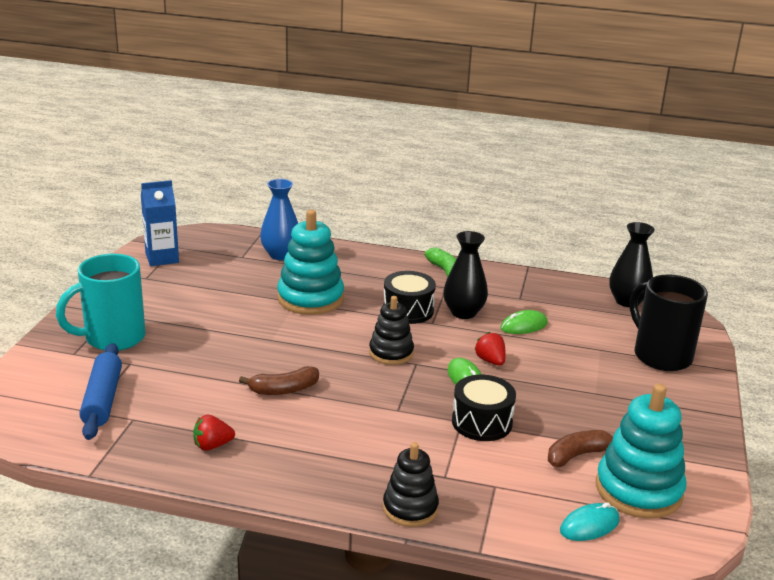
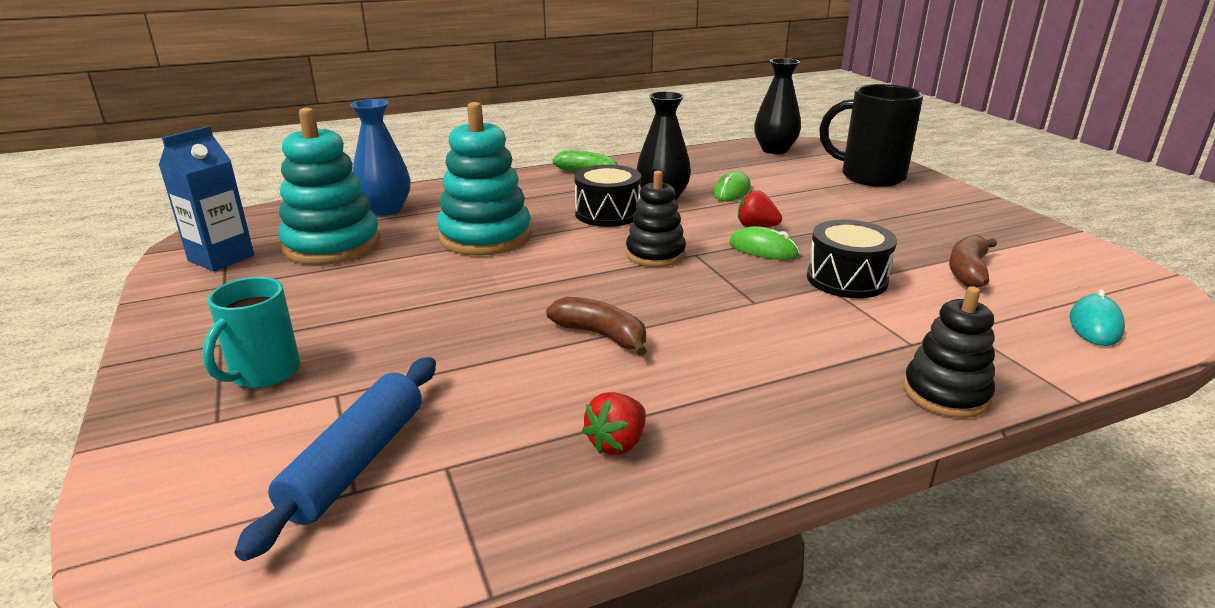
camera: 35 degrees left, 0 degrees up
turquoise mug [56,254,146,351] -> turquoise mug [202,277,300,388], size x0.64
blue rolling pin [79,343,122,440] -> blue rolling pin turned 60 degrees clockwise [234,357,436,561]
brown banana [239,366,319,395] -> brown banana turned 90 degrees counterclockwise [546,297,647,356]
turquoise stacking toy [596,384,686,519] -> turquoise stacking toy moved to [278,108,380,265]

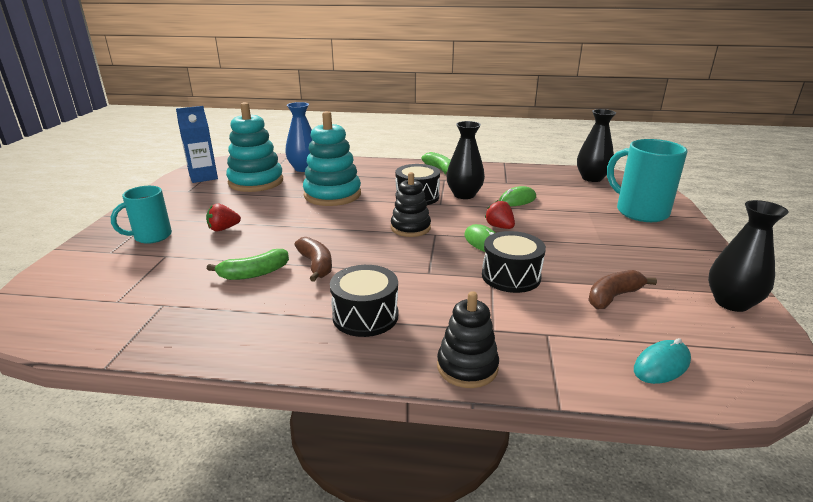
camera: 30 degrees right, 0 degrees up
blue rolling pin [234,357,436,561] -> none
red strawberry [582,392,646,455] -> red strawberry moved to [206,203,241,231]
black mug [819,84,923,187] -> turquoise mug [607,139,688,222]
none -> green banana [207,249,289,280]
none -> black drum [330,265,398,337]
none -> black vase [708,200,789,312]

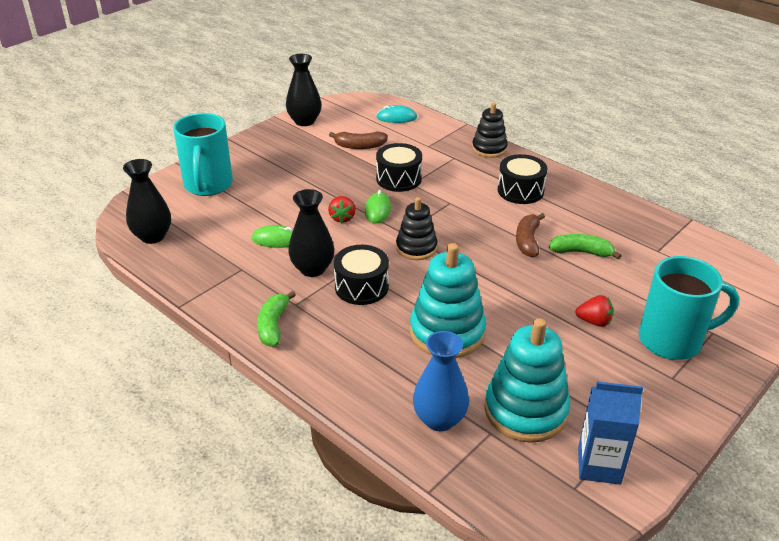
camera: 145 degrees left, 10 degrees up
turquoise mug [111,186,172,244] -> turquoise mug [639,256,739,360], size x1.57

